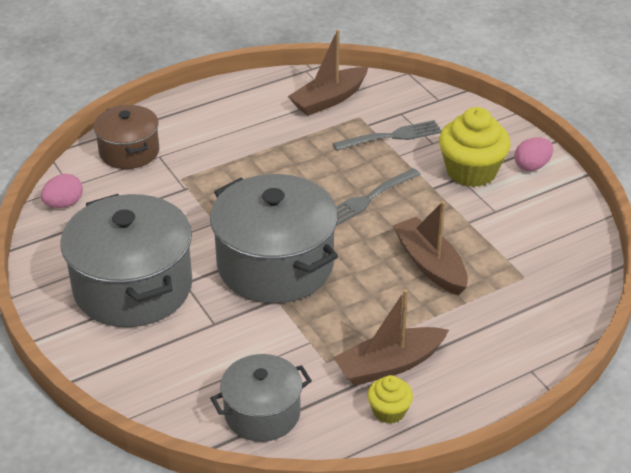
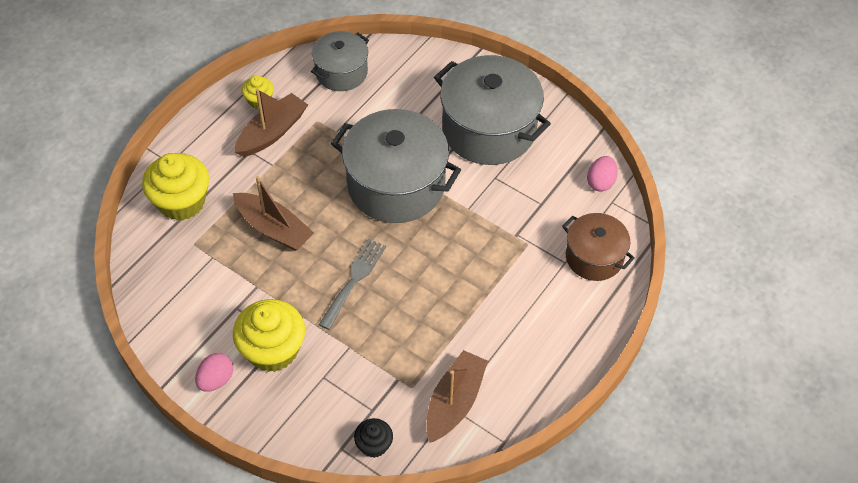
camera: 155 degrees right, 15 degrees up
grey fork [333,120,442,151] -> none
none -> yellow cupcake [142,153,209,221]
none -> black cupcake [354,418,393,458]

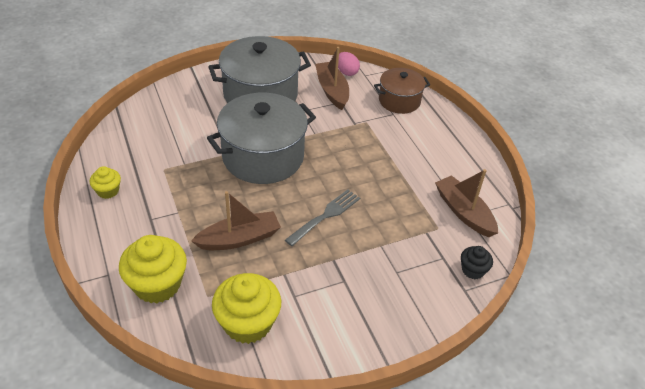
camera: 60 degrees left, 10 degrees down
pink egg [195,353,233,392] -> none
yellow cupcake [233,299,305,372] -> yellow cupcake moved to [212,273,281,344]
brown boat [235,89,308,157] -> brown boat moved to [315,47,349,110]
grey pot [311,31,369,91] -> none
grey fork [319,239,386,330] -> grey fork turned 75 degrees clockwise [285,189,360,246]

